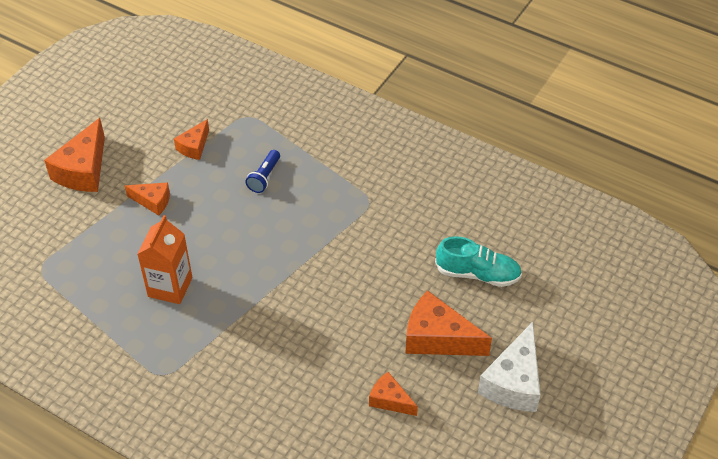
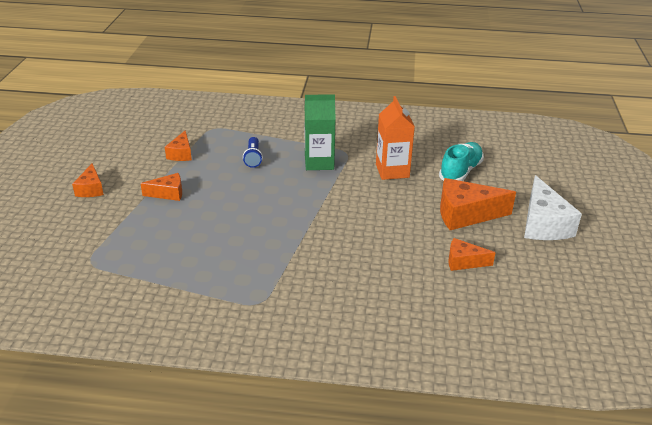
camera: 25 degrees left, 15 degrees down
orange cheese [44,118,105,192] -> orange cheese [72,164,104,197], size x0.57
orange carton [137,215,192,304] -> orange carton moved to [376,96,415,180]
turquoise shoe [435,236,522,287] -> turquoise shoe turned 45 degrees counterclockwise [439,142,484,181]
none -> green carton [305,94,336,170]

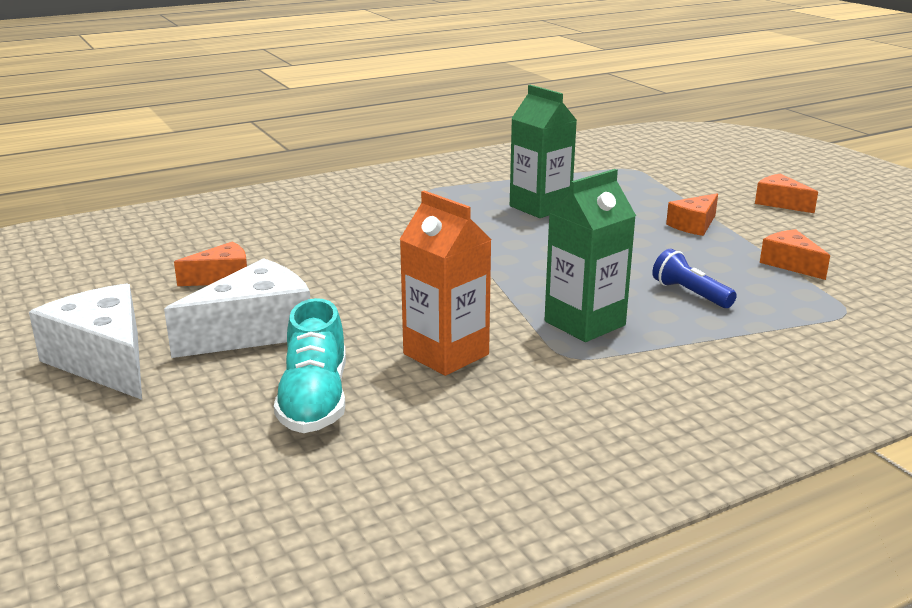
camera: 145 degrees right, 10 degrees down
orange cheese [440,178,516,230] -> white cheese [164,258,310,358]
none -> green carton [510,85,577,218]

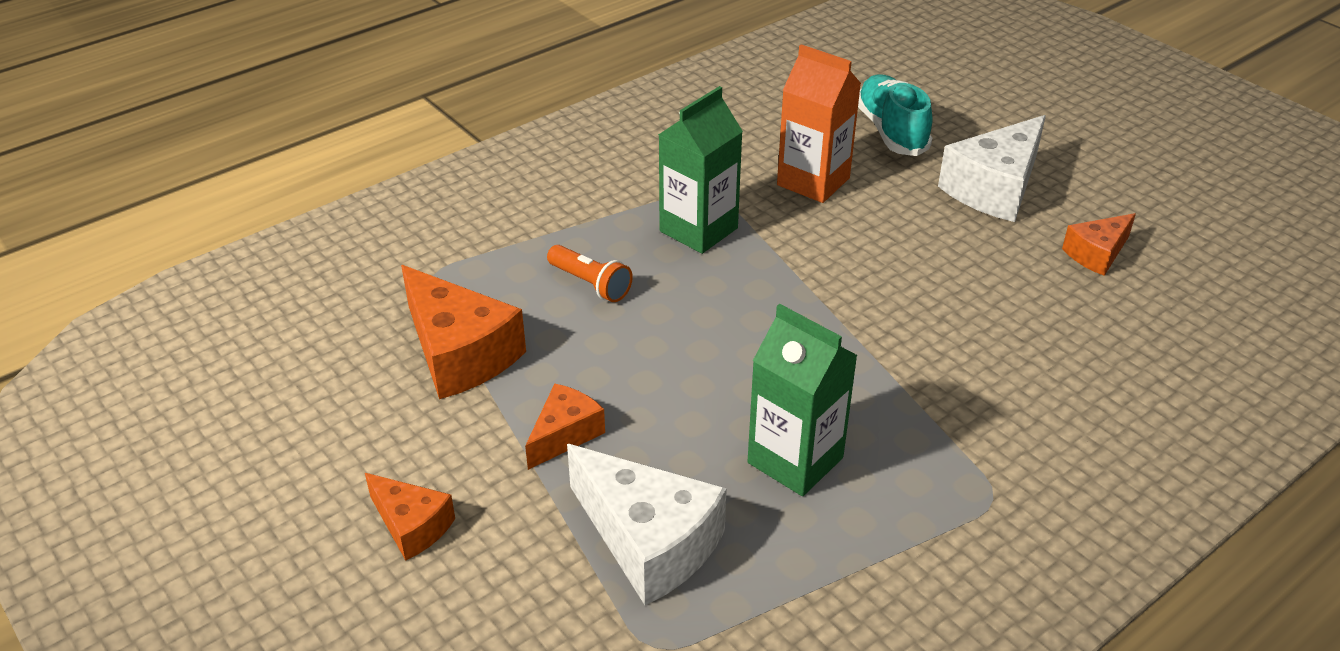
camera: 170 degrees right, 15 degrees up
white cheese [29,283,142,400] -> white cheese moved to [567,444,727,605]
blue flashlight [652,249,737,308] -> orange flashlight [547,245,633,302]
orange cheese [760,229,830,280] -> orange cheese [401,265,526,399], size x1.76

